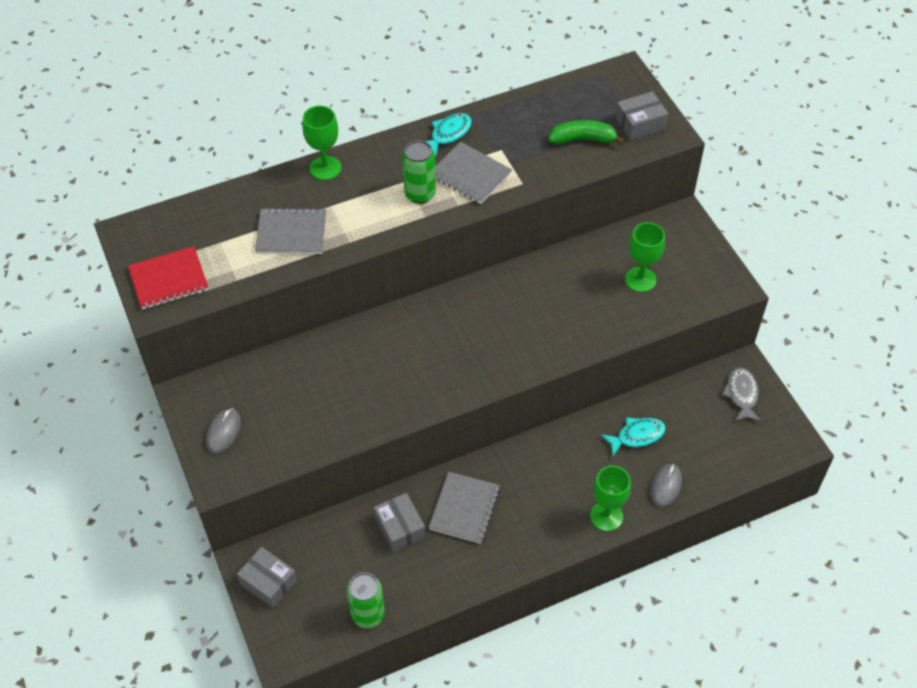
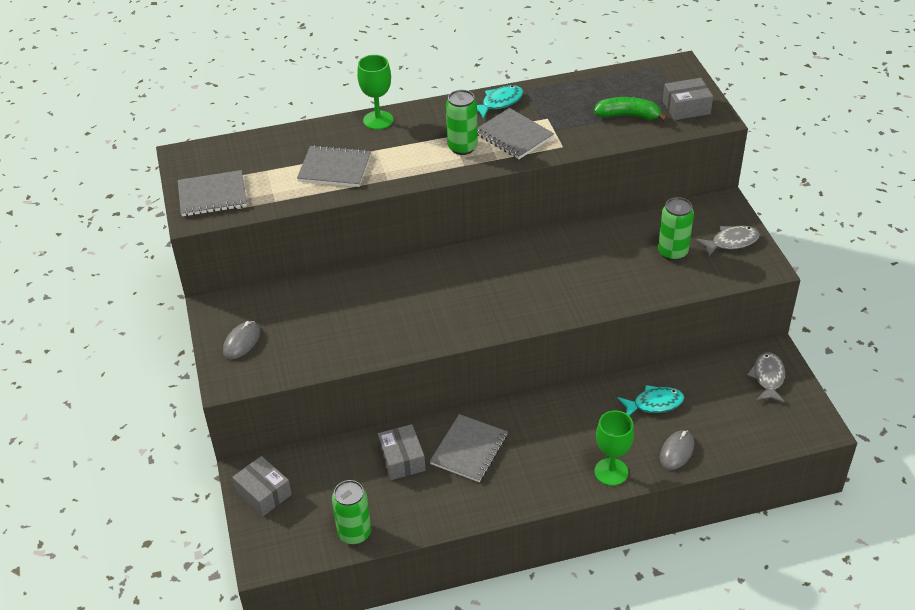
camera: 10 degrees right, 10 degrees down
red notebook [128,246,209,309] -> grey notebook [178,170,247,217]
green goblet [625,222,665,292] -> green can [658,197,694,261]
none -> grey fish [696,226,760,256]

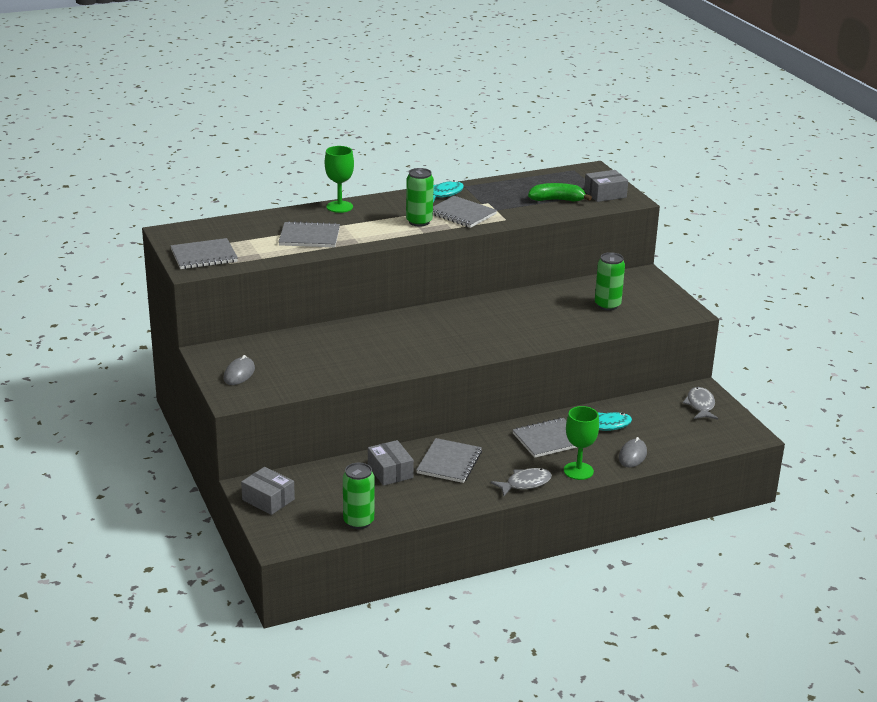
camera: 10 degrees left, 15 degrees down
grey fish [696,226,760,256] -> grey fish moved to [491,468,552,496]
none -> grey notebook [513,418,577,458]

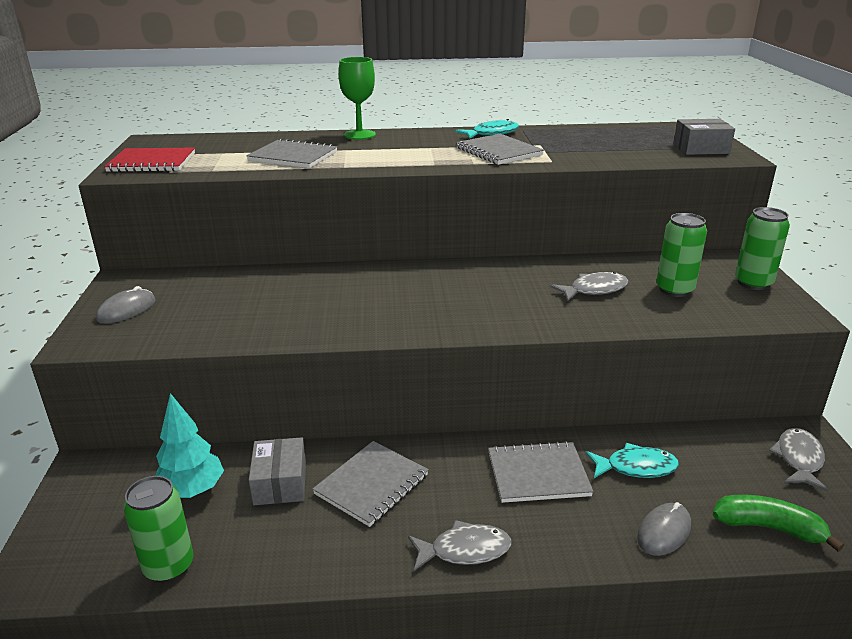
camera: 20 degrees right, 0 degrees up
grey notebook [170,238,238,269] -> red notebook [104,148,195,172]
grey box [241,467,295,515] -> none
green can [406,168,434,227] -> green can moved to [735,207,790,290]
green banana [528,183,592,202] -> green banana moved to [713,495,844,552]
green goblet [564,406,599,480] -> none
none -> turquoise tree [156,393,224,498]
none -> grey fish [550,272,628,301]

